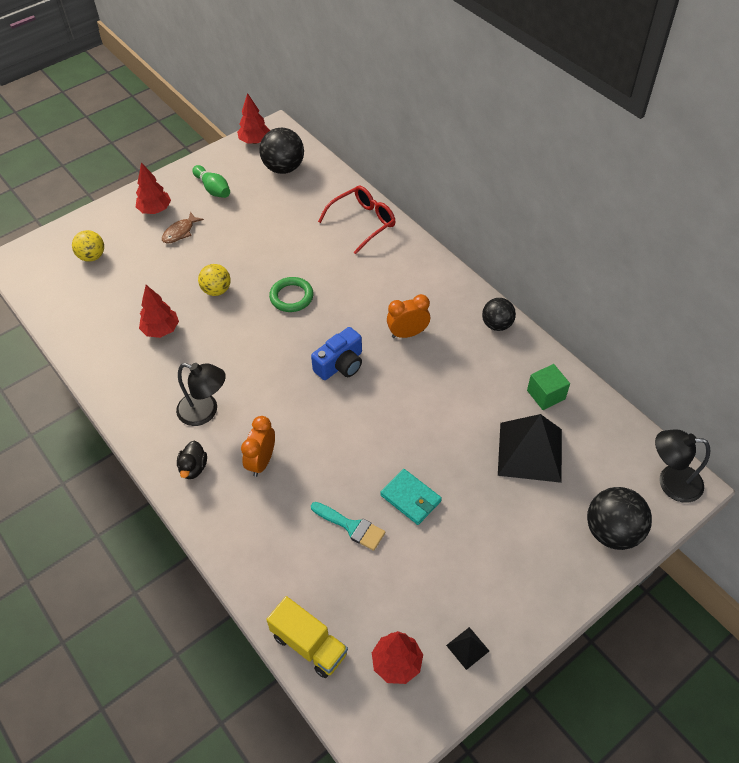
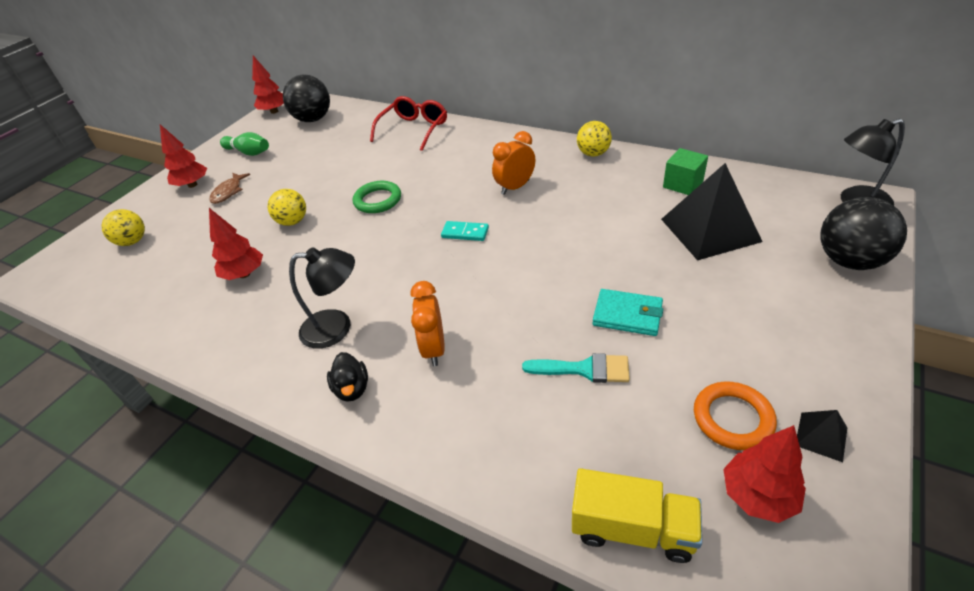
camera: 20 degrees left, 10 degrees down
blue camera [311,327,362,380] -> turquoise domino [441,221,489,241]
black ball [482,298,516,331] -> yellow ball [577,121,612,157]
none -> orange ring [694,381,777,450]

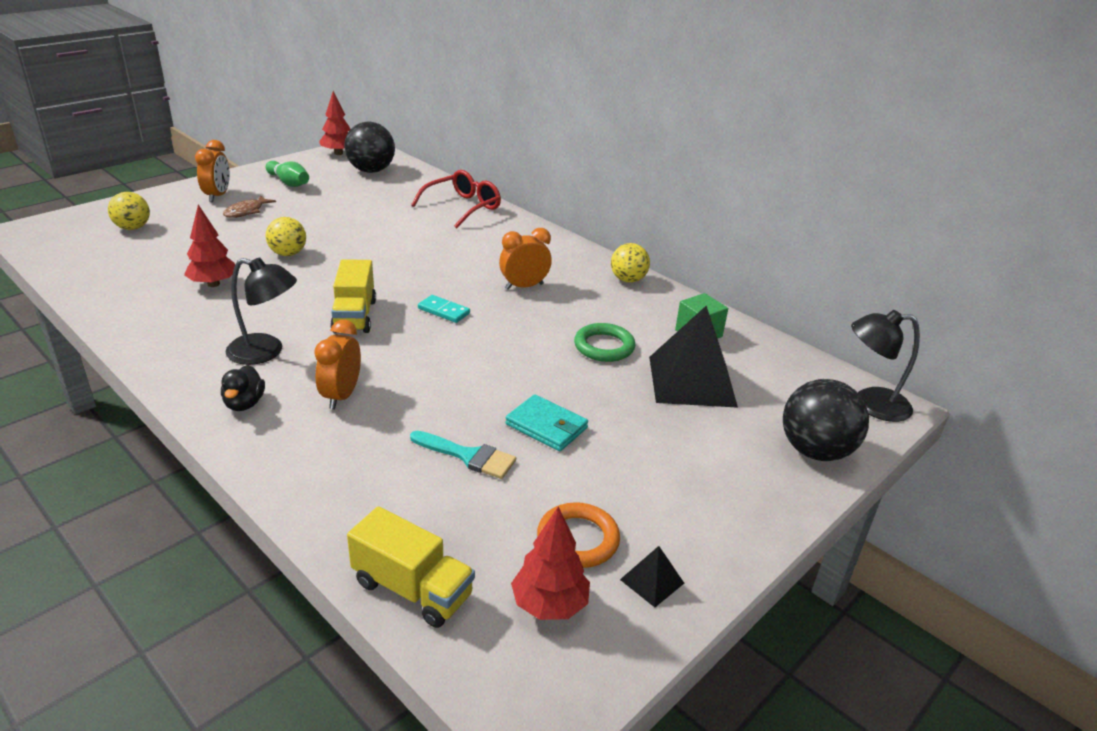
camera: 10 degrees right, 10 degrees down
red tree [160,124,207,188] -> orange clock [195,140,230,202]
green ring [353,181,401,213] -> green ring moved to [574,323,635,362]
none -> yellow truck [330,259,376,333]

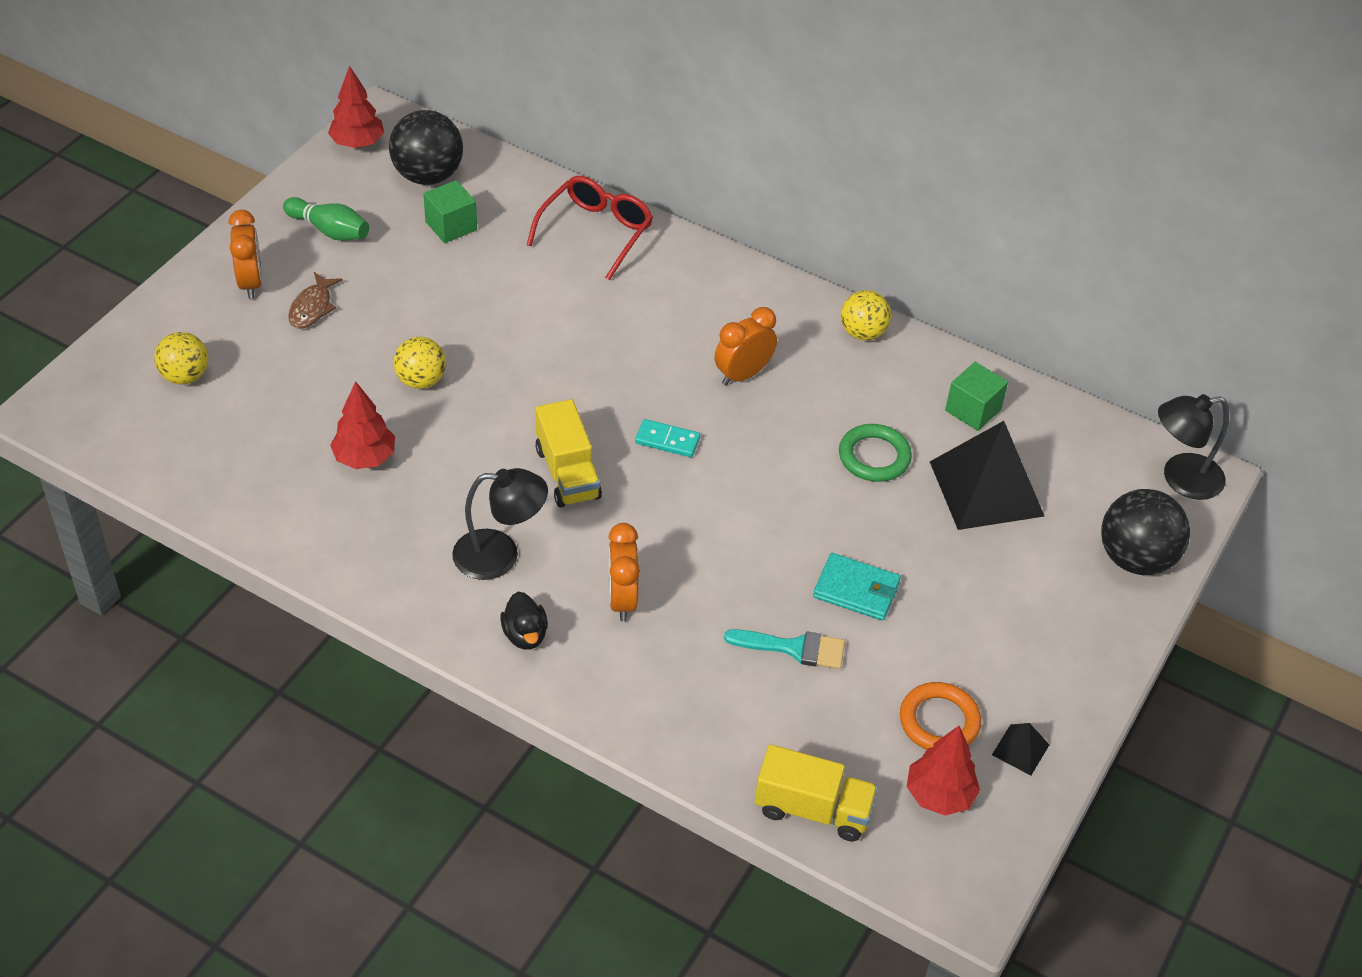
camera: 15 degrees left, 15 degrees up
none -> green cube [423,180,477,243]

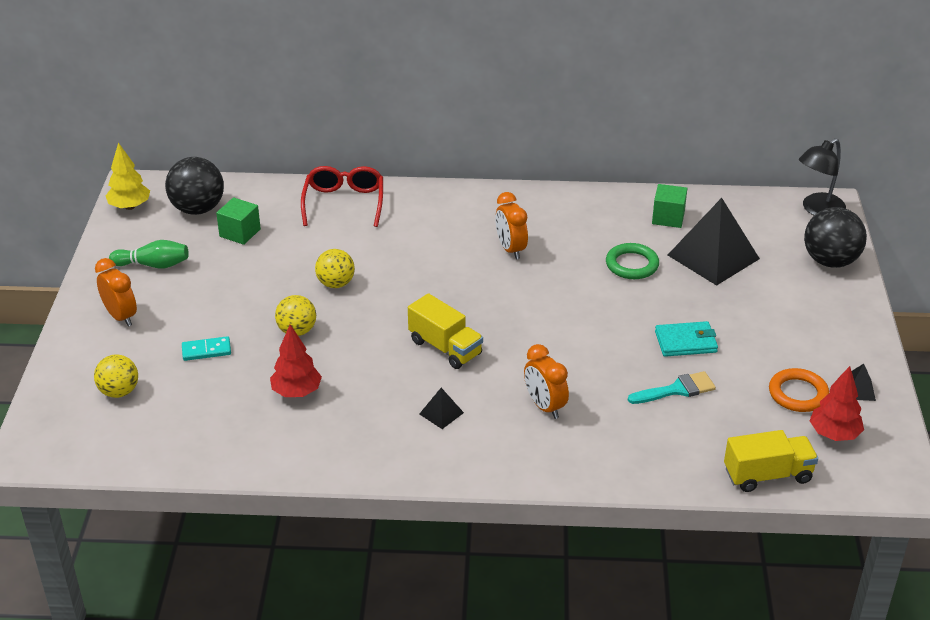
camera: 25 degrees left, 10 degrees down
brown fish [288,272,342,329] -> none
red tree [328,66,384,148] -> yellow tree [106,142,150,210]
black lamp [452,468,548,580] -> black pyramid [419,388,464,429]
black duck [500,592,548,650] -> none
turquoise domino [635,419,700,457] -> turquoise domino moved to [182,336,231,361]
orange clock [714,307,777,386] -> orange clock turned 45 degrees counterclockwise [495,192,528,259]
yellow ball [841,290,891,340] -> yellow ball moved to [315,249,355,288]

